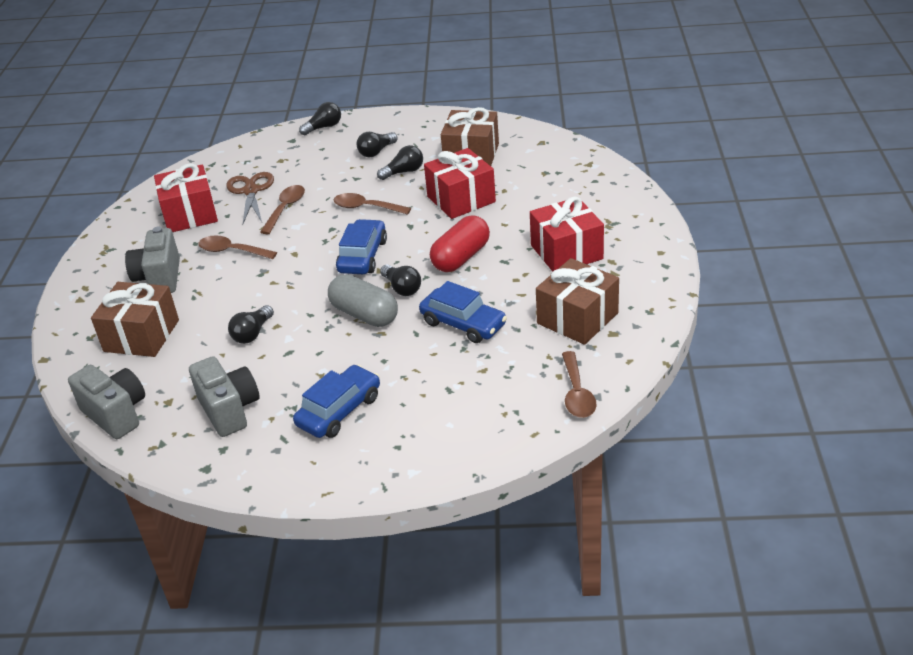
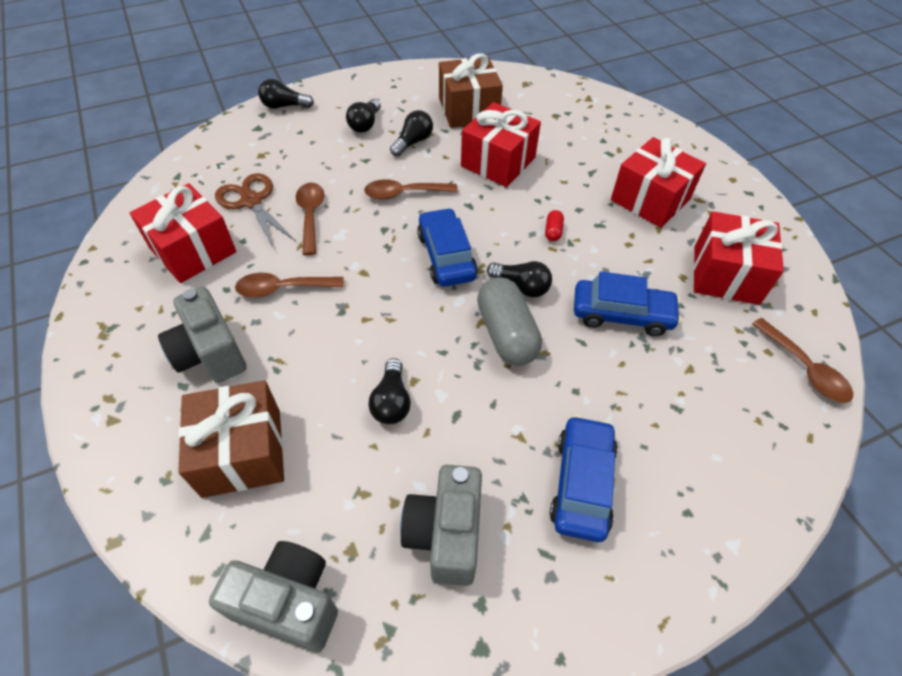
camera: 30 degrees left, 15 degrees up
grey camera [189,356,260,437] -> grey camera turned 120 degrees counterclockwise [400,465,482,586]
black light bulb [299,102,341,136] -> black light bulb turned 120 degrees counterclockwise [258,79,314,109]
grey capsule [328,274,398,327] -> grey capsule turned 60 degrees clockwise [477,277,542,366]
red capsule [430,215,490,272] -> red capsule [545,210,564,241], size x0.43
brown gift [536,258,619,345] -> red gift [693,211,784,305]

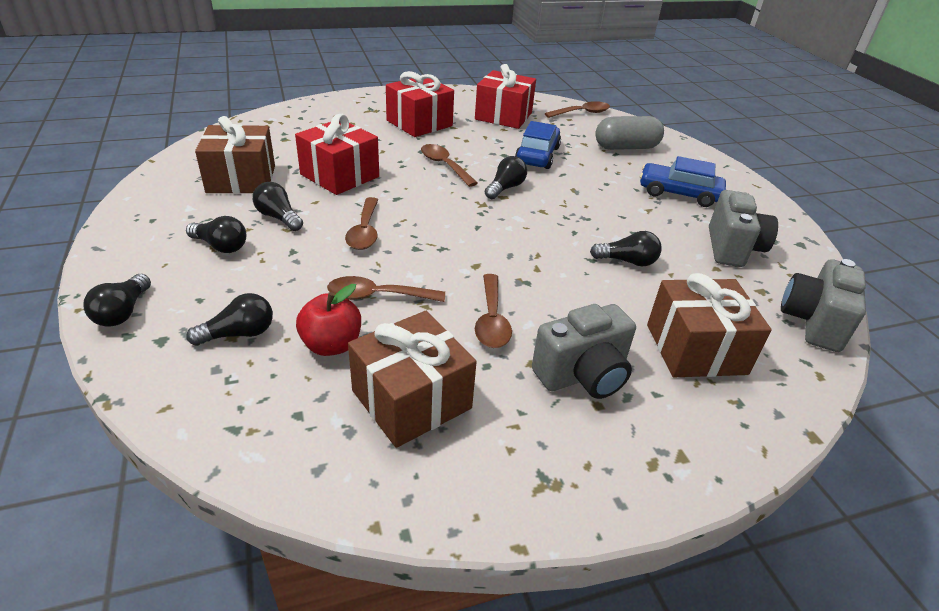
camera: 85 degrees left, 15 degrees down
red gift [129,183,236,283] -> brown gift [348,311,477,448]
brown scissors [215,173,296,249] -> red apple [296,284,361,356]
grey camera [400,465,482,586] -> grey camera turned 90 degrees counterclockwise [709,190,778,267]
blue car [417,208,478,287] -> none
grey capsule [477,277,542,366] -> grey capsule moved to [595,116,664,150]
red capsule [545,210,564,241] -> brown spoon [421,144,478,187]
none -> black light bulb [186,293,273,346]

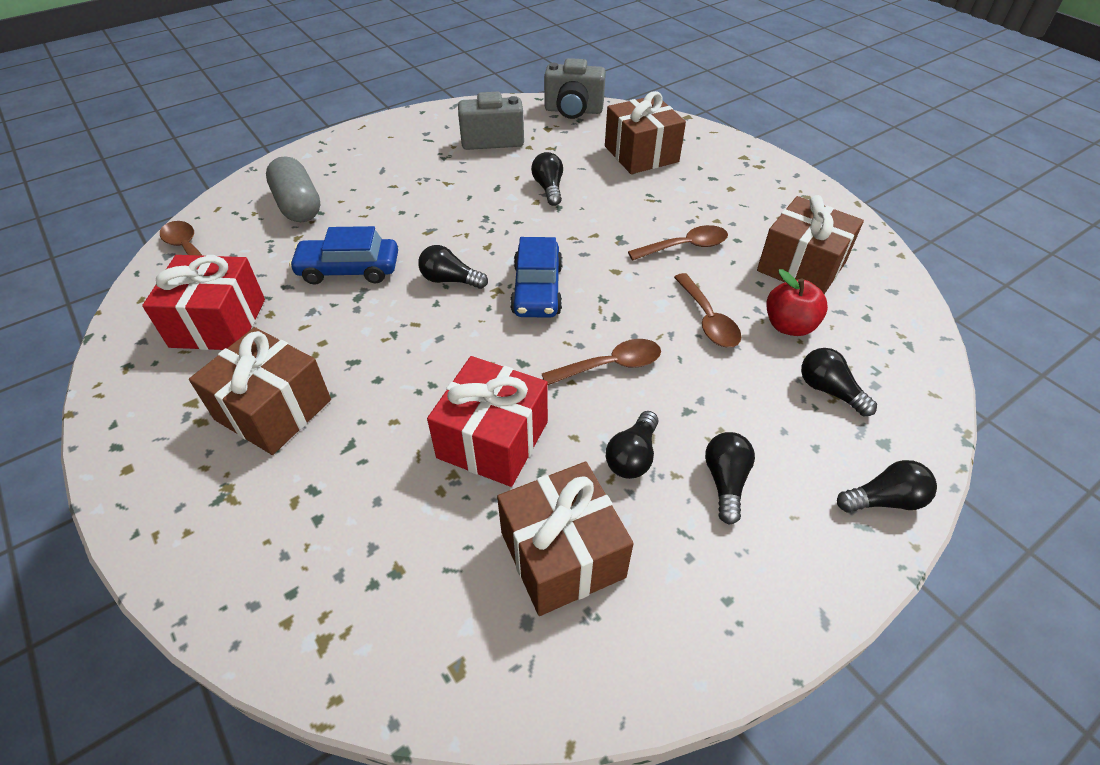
camera: 105 degrees left, 10 degrees up
red gift [386,71,454,137] -> brown gift [189,327,331,455]
brown spoon [421,144,478,187] -> none
grey camera [532,304,636,399] -> none
blue car [640,156,726,207] -> blue car moved to [510,237,563,318]

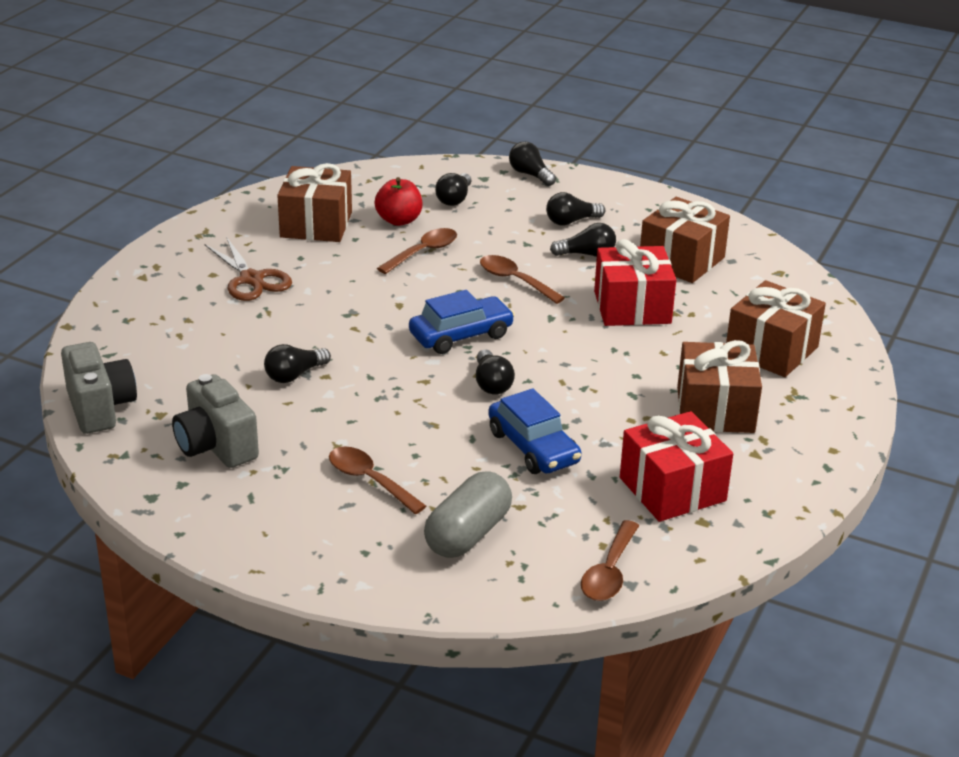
camera: 120 degrees left, 15 degrees down
brown gift [605,91,686,174] -> brown gift moved to [726,280,826,377]
brown spoon [628,225,728,260] -> brown spoon moved to [329,447,426,514]
none -> brown scissors [204,237,292,301]

